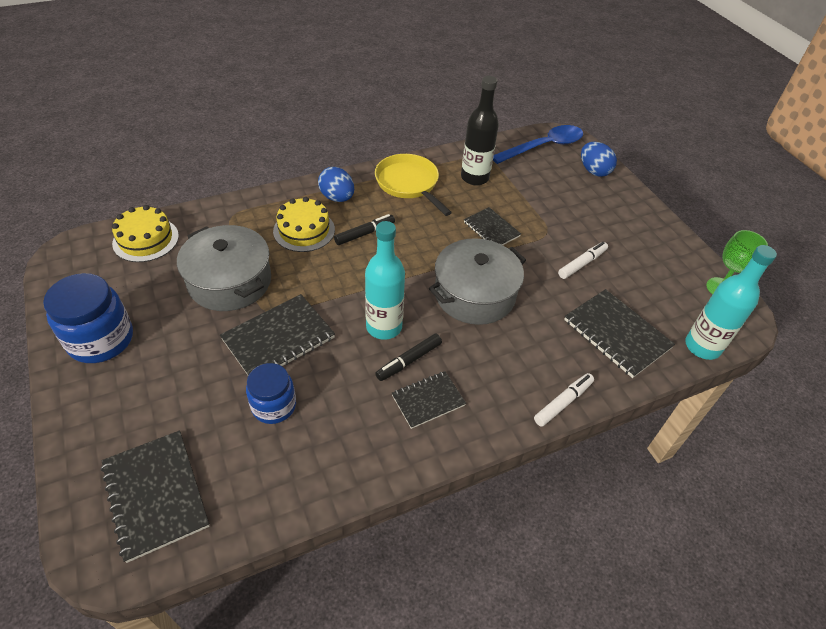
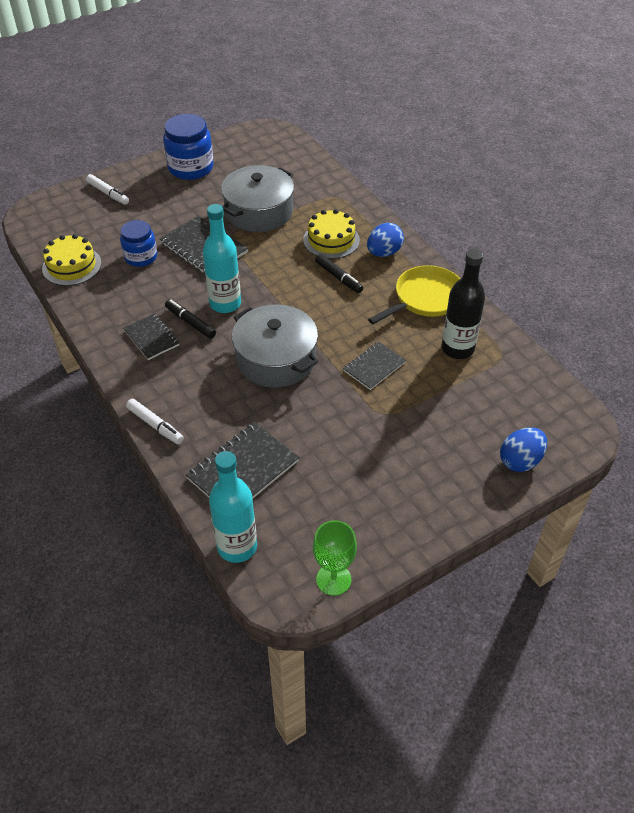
camera: 85 degrees right, 0 degrees up
black notebook [101,431,210,563] -> none
yellow cake [112,205,179,262] -> yellow cake moved to [42,234,101,286]
blue spoon [493,125,583,164] -> none
white marker [558,242,608,279] -> white marker moved to [86,174,129,205]

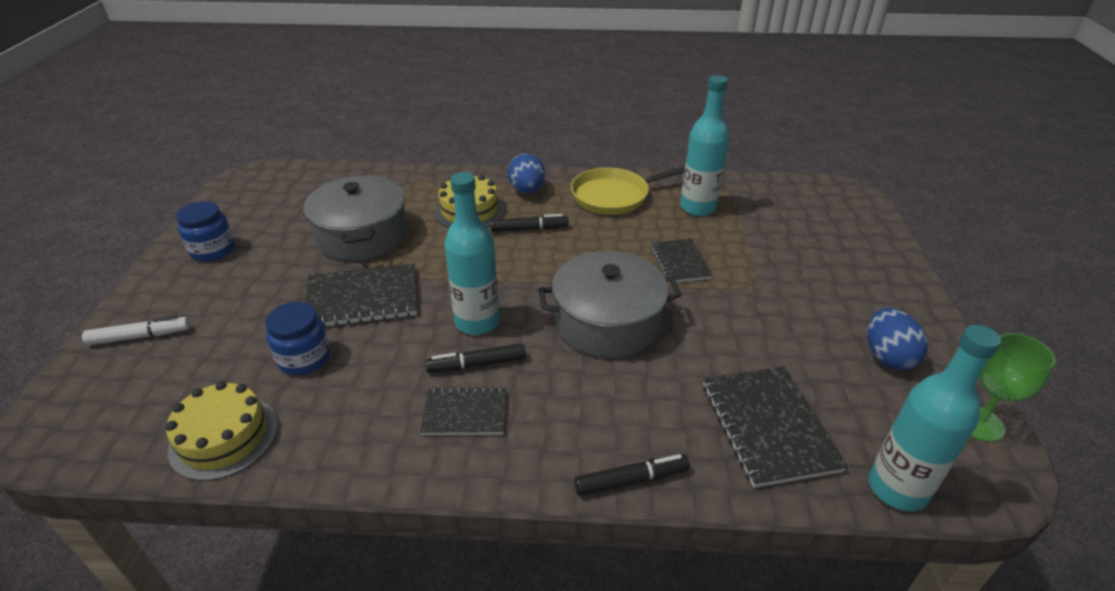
camera: 55 degrees left, 10 degrees down
white marker [126,399,184,444] -> black marker [574,454,690,496]
blue jar [163,114,214,180] -> blue jar [176,201,235,261], size x0.65
yellow pan [368,265,460,324] -> yellow pan turned 105 degrees counterclockwise [571,166,685,215]
black bottle [442,249,485,359] -> turquoise bottle [680,75,729,216]
blue egg [500,427,547,472] -> blue egg moved to [867,308,928,370]

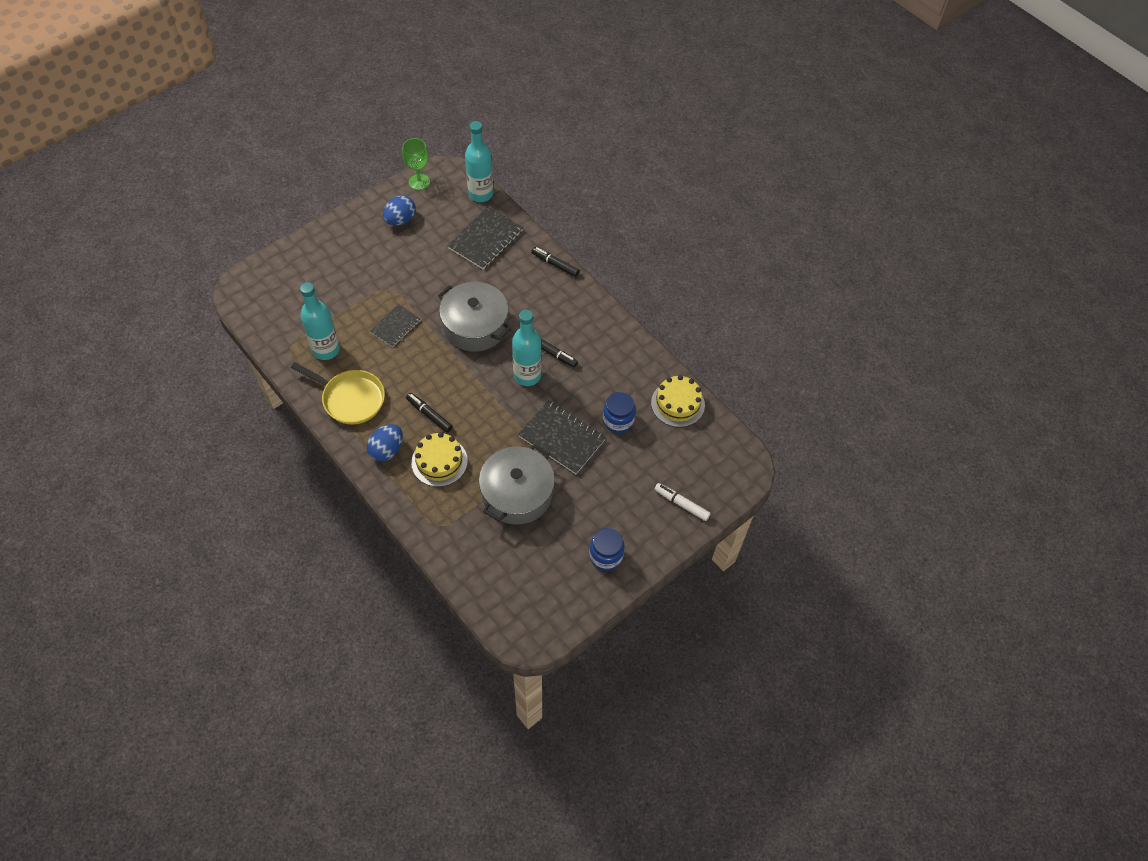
camera: 135 degrees left, 20 degrees up
black notebook [420,386,507,435] -> none

